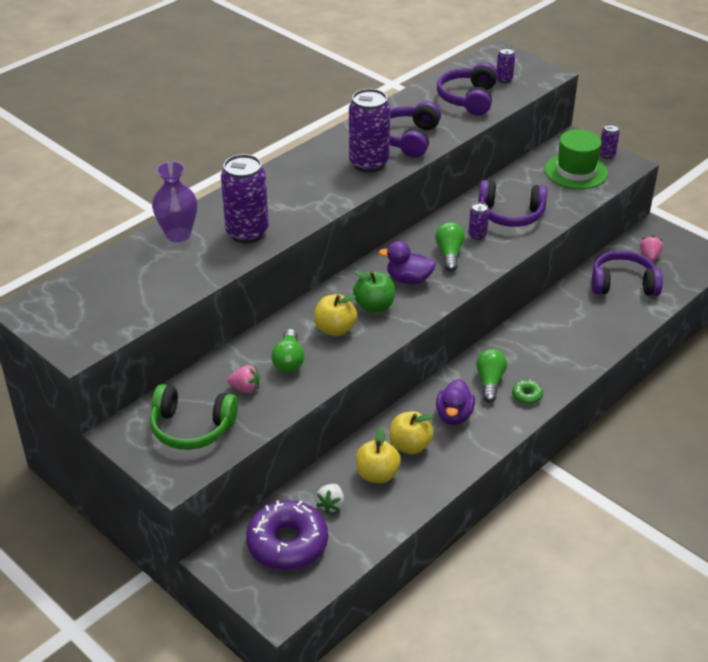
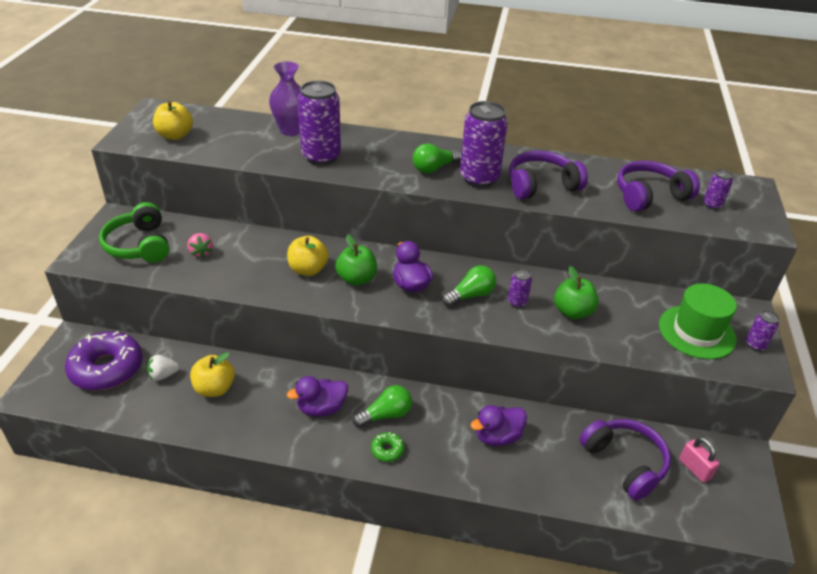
camera: 55 degrees right, 0 degrees up
green light bulb [271,329,305,373] -> green light bulb moved to [413,143,462,173]
yellow apple [389,411,434,454] -> yellow apple moved to [153,101,193,140]
purple headphones [478,180,548,227] -> green apple [554,266,599,320]
pink strawberry [640,236,663,262] -> pink padlock [679,437,720,483]
none -> purple duck [470,405,527,446]

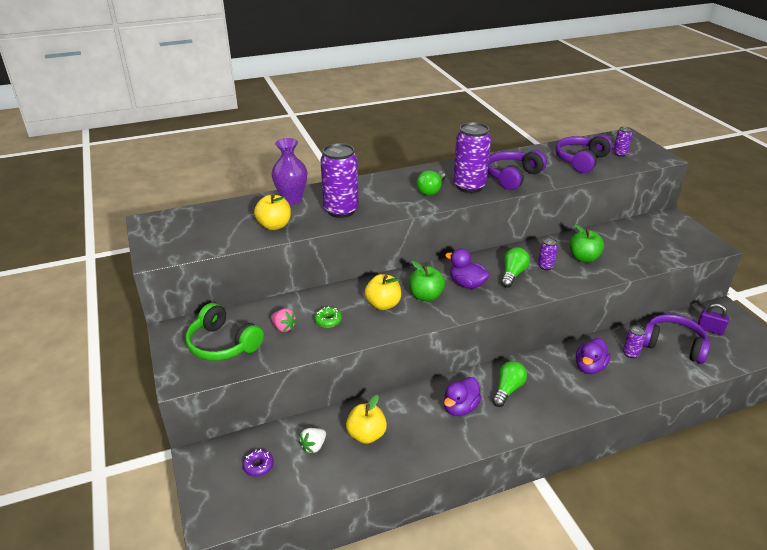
camera: 30 degrees left, 5 degrees down
purple donut [65,331,143,391] -> purple donut [242,449,274,477], size x0.43
yellow apple [153,101,193,140] -> yellow apple moved to [254,194,291,230]
green donut [371,432,405,462] -> green donut moved to [314,306,342,328]
green hat [659,284,737,359] -> none
pink padlock [679,437,720,483] -> purple padlock [697,304,729,335]
purple can [746,310,779,351] -> purple can moved to [623,326,646,358]

